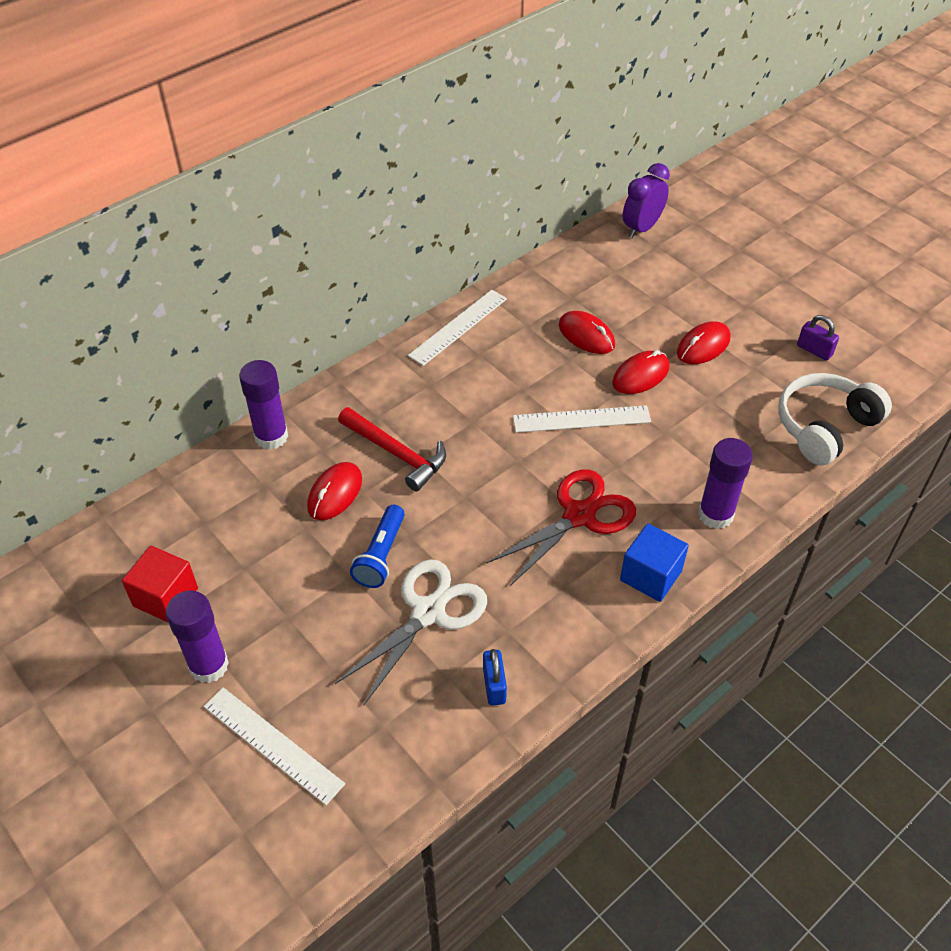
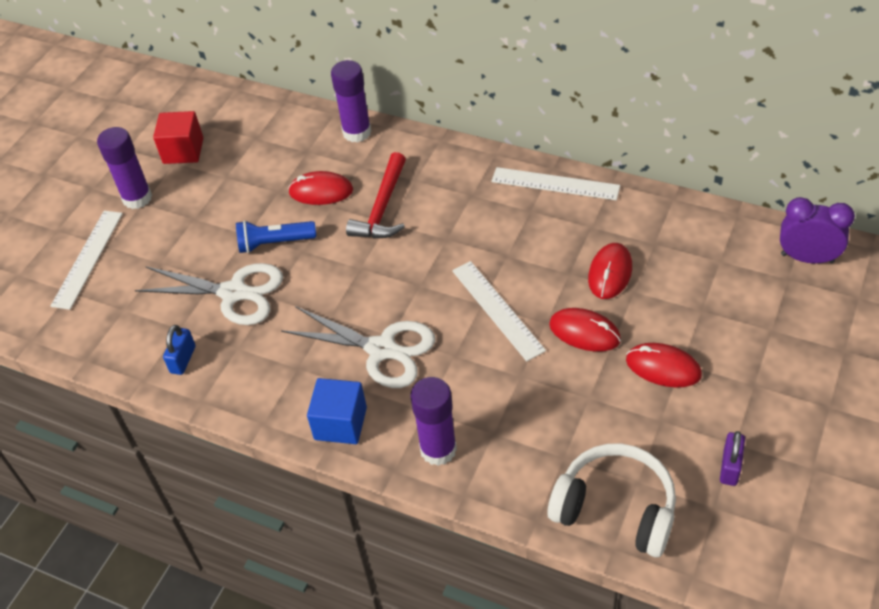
camera: 70 degrees right, 0 degrees up
blue padlock [483,649,507,706] -> blue padlock turned 45 degrees counterclockwise [163,325,196,375]
red scissors [487,469,636,586] -> white scissors [281,306,435,388]

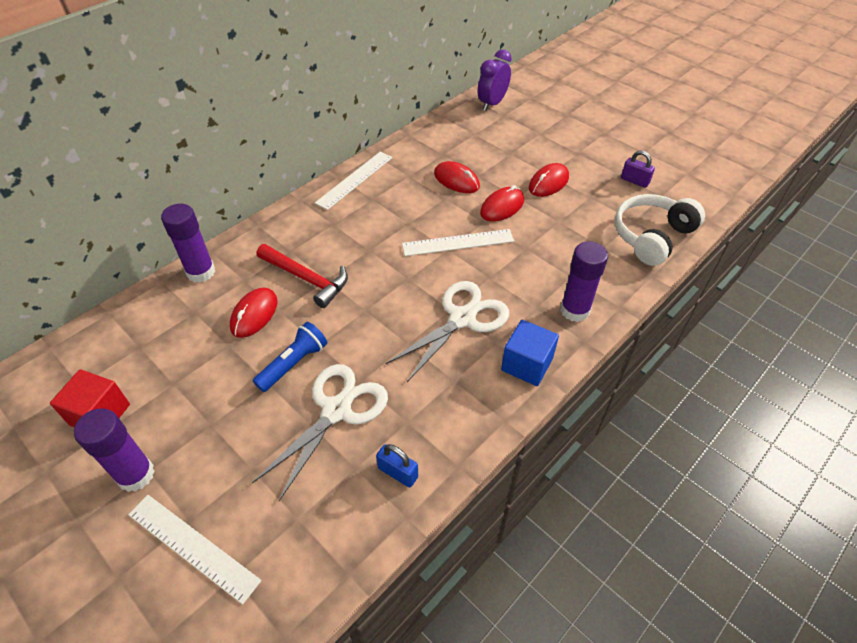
camera: 75 degrees left, 0 degrees up
blue flashlight [236,220,316,253] -> blue flashlight turned 150 degrees counterclockwise [253,322,327,392]

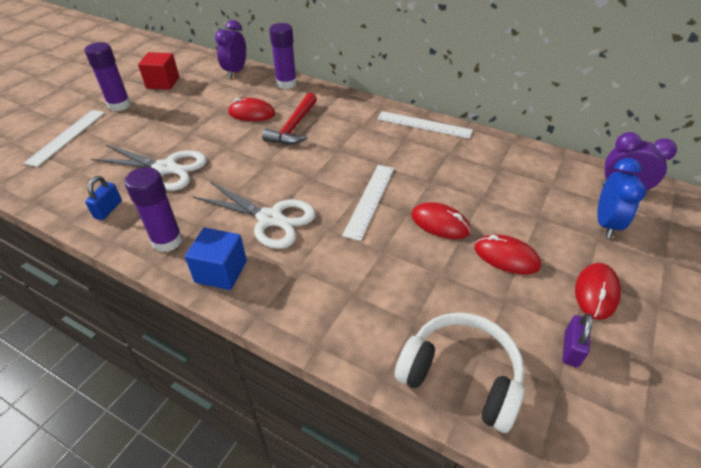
camera: 75 degrees right, 5 degrees down
blue flashlight [253,322,327,392] -> none
white ruler [402,229,514,256] -> white ruler turned 45 degrees clockwise [342,165,394,241]
red mouse [434,161,480,193] -> red mouse moved to [575,263,621,320]
purple glue stick [560,241,608,322] -> purple glue stick moved to [124,167,183,252]
none -> purple clock [215,20,246,78]
none -> blue clock [597,158,646,238]

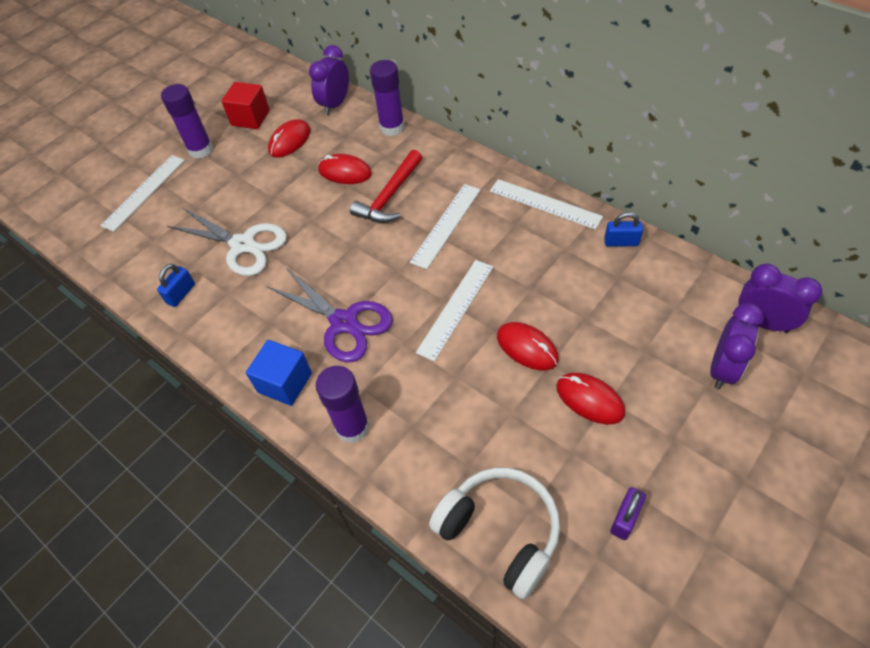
camera: 15 degrees right, 10 degrees up
purple glue stick [124,167,183,252] -> purple glue stick moved to [316,366,370,443]
white scissors [193,181,316,249] -> purple scissors [267,268,393,362]
red mouse [575,263,621,320] -> red mouse moved to [268,119,311,158]
blue clock [597,158,646,238] -> purple clock [710,303,764,389]
none -> white ruler [410,184,481,269]
none -> blue padlock [604,212,643,247]

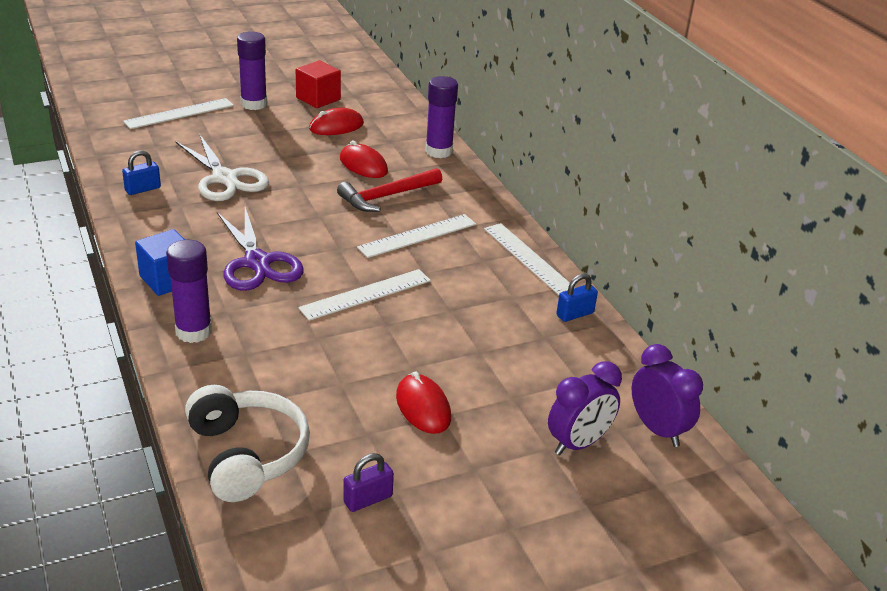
camera: 20 degrees right, 20 degrees down
purple clock [309,45,349,115] -> none
red mouse [497,322,559,370] -> none
blue padlock [604,212,643,247] -> blue padlock turned 60 degrees counterclockwise [556,274,598,322]

